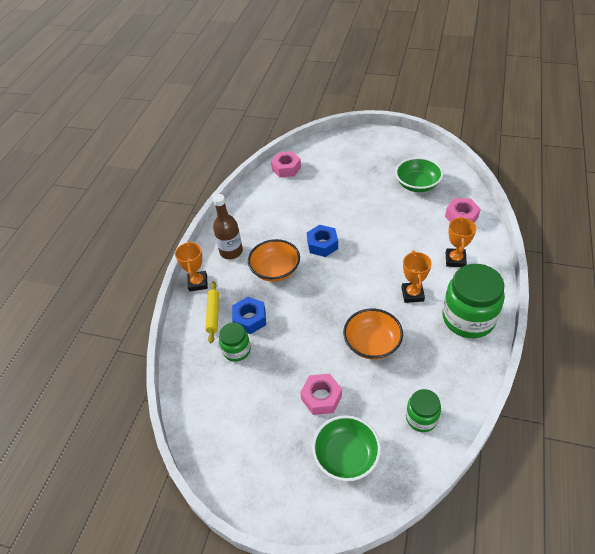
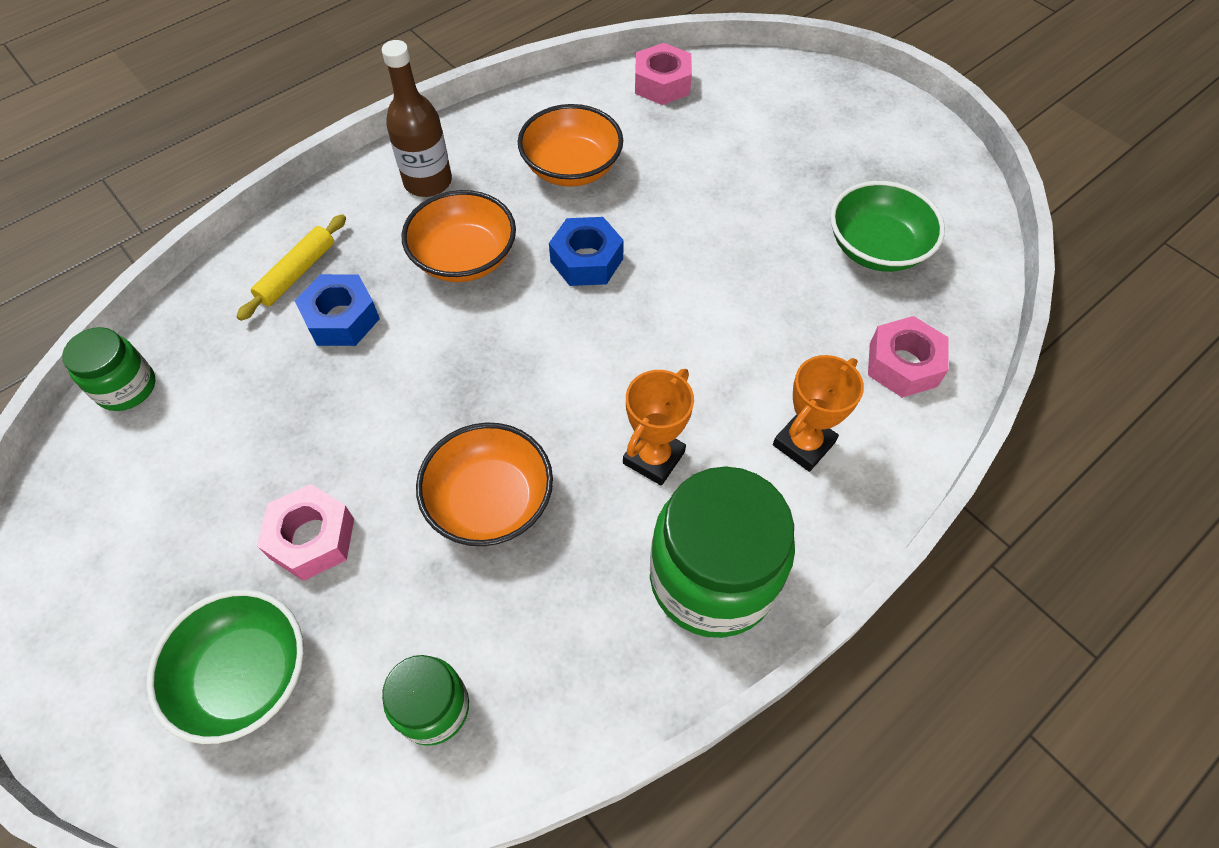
camera: 30 degrees right, 10 degrees up
orange trophy [175,241,208,292] -> none
green jar [219,322,251,362] -> green jar moved to [62,327,155,411]
none -> orange bowl [518,104,623,187]

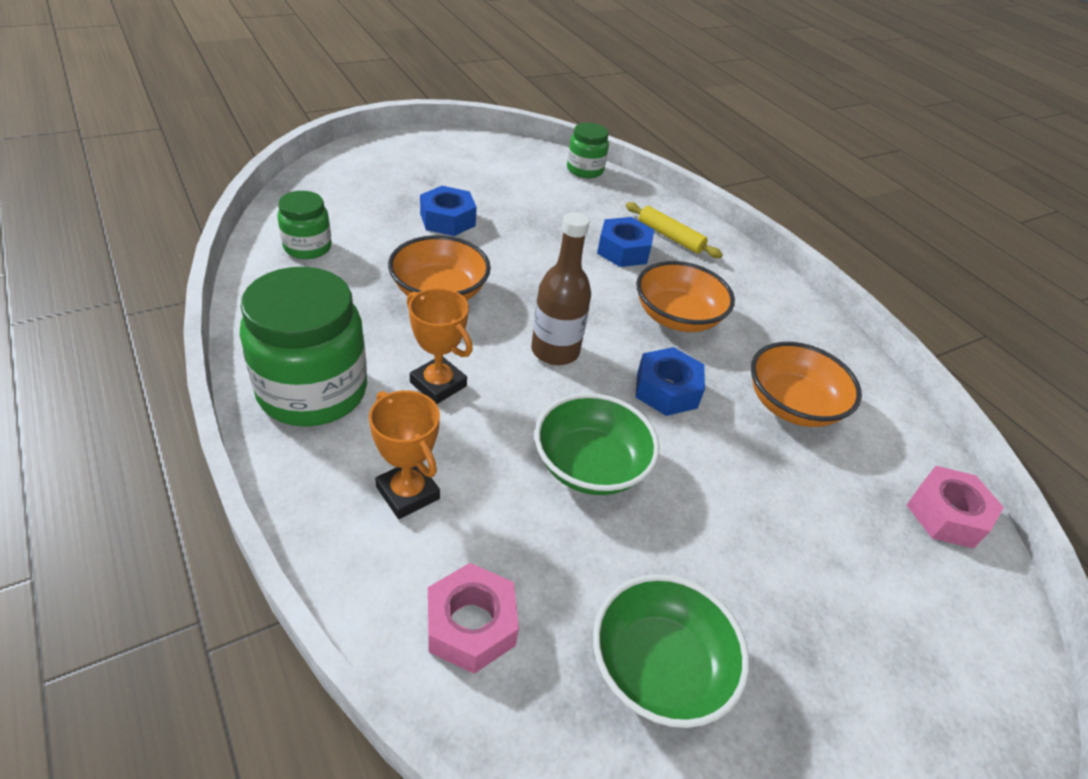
camera: 95 degrees right, 15 degrees down
green bowl [146,589,304,744] -> green bowl moved to [535,393,659,495]
pink nut [257,484,354,581] -> blue nut [420,186,477,236]
brown bottle [382,40,452,197] -> brown bottle moved to [531,212,591,365]

